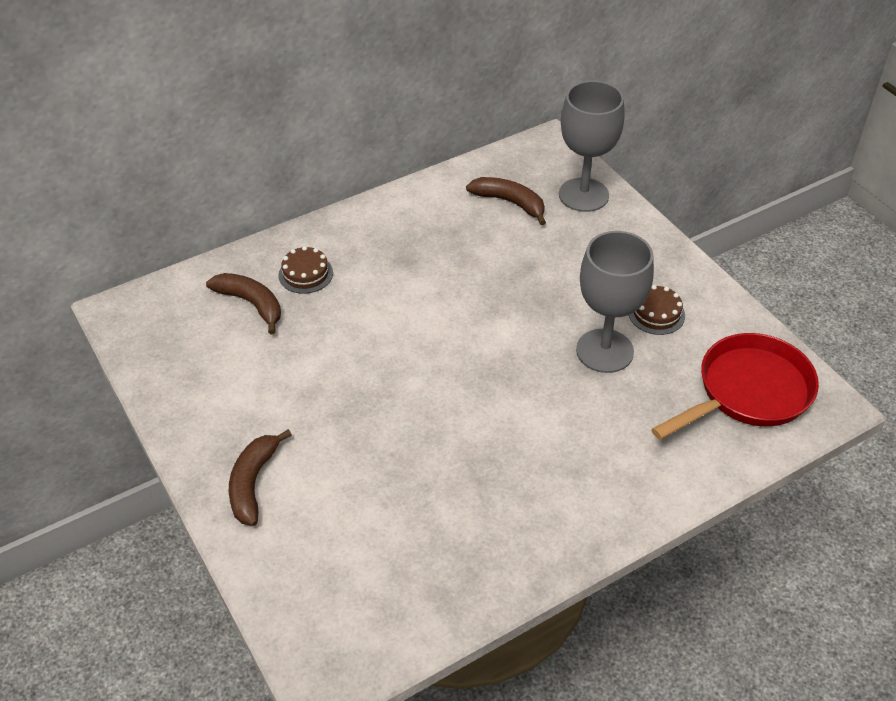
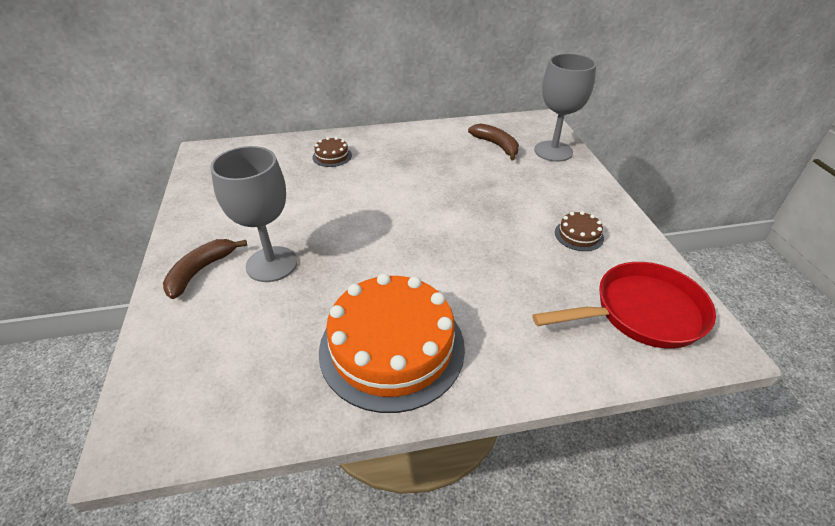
camera: 20 degrees right, 5 degrees down
brown banana [206,273,281,335] -> none
grey goblet [576,231,654,373] -> grey goblet moved to [210,146,297,282]
none -> orange cake [319,273,465,413]

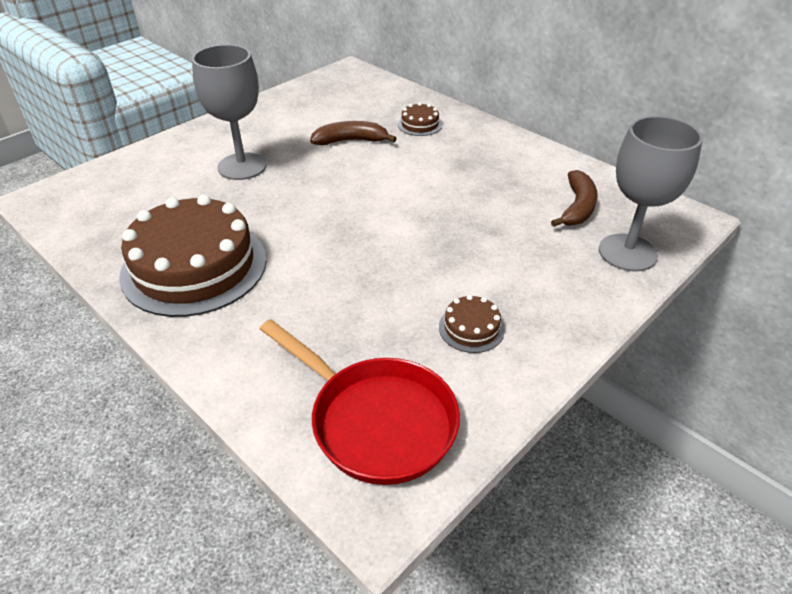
camera: 55 degrees right, 0 degrees up
brown banana [163,239,247,299] -> brown banana moved to [310,121,397,145]
orange cake [319,273,465,413] -> brown cake [119,195,267,317]

